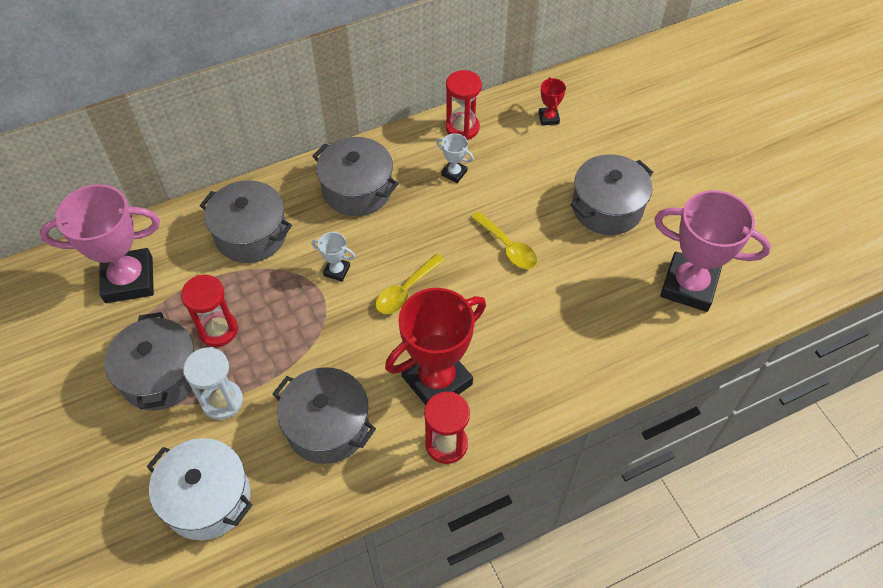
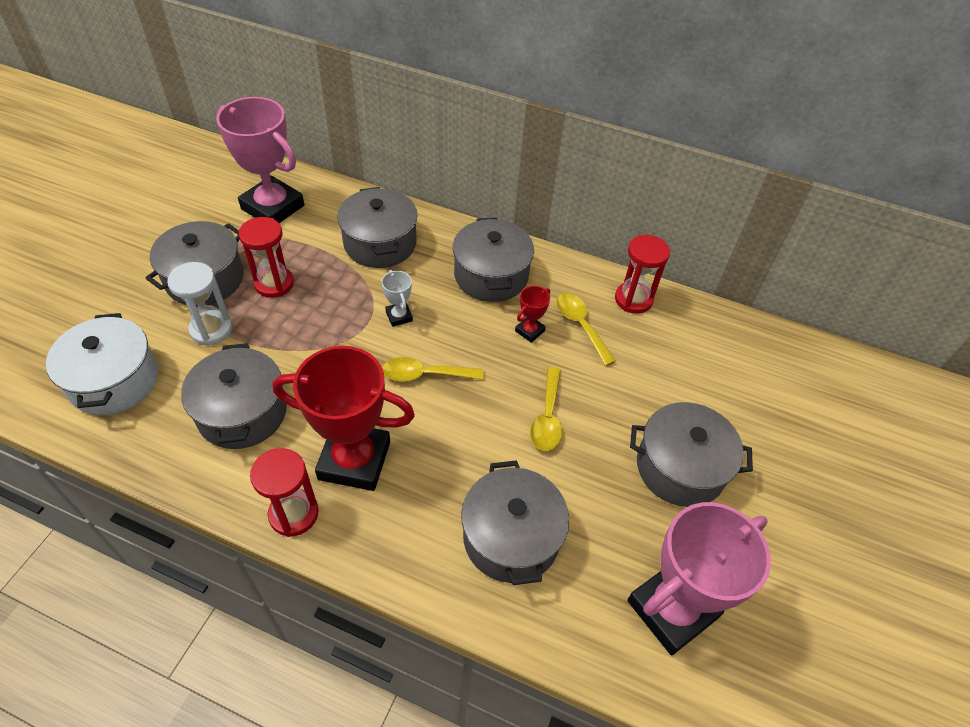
camera: 45 degrees right, 5 degrees down
white trophy [436,133,474,183] -> yellow spoon [556,293,616,366]
red trophy [538,77,566,126] -> red trophy moved to [515,286,550,343]
pink trophy [654,190,771,312] -> pink trophy turned 75 degrees clockwise [627,502,771,655]
none -> grey pot [461,460,569,585]

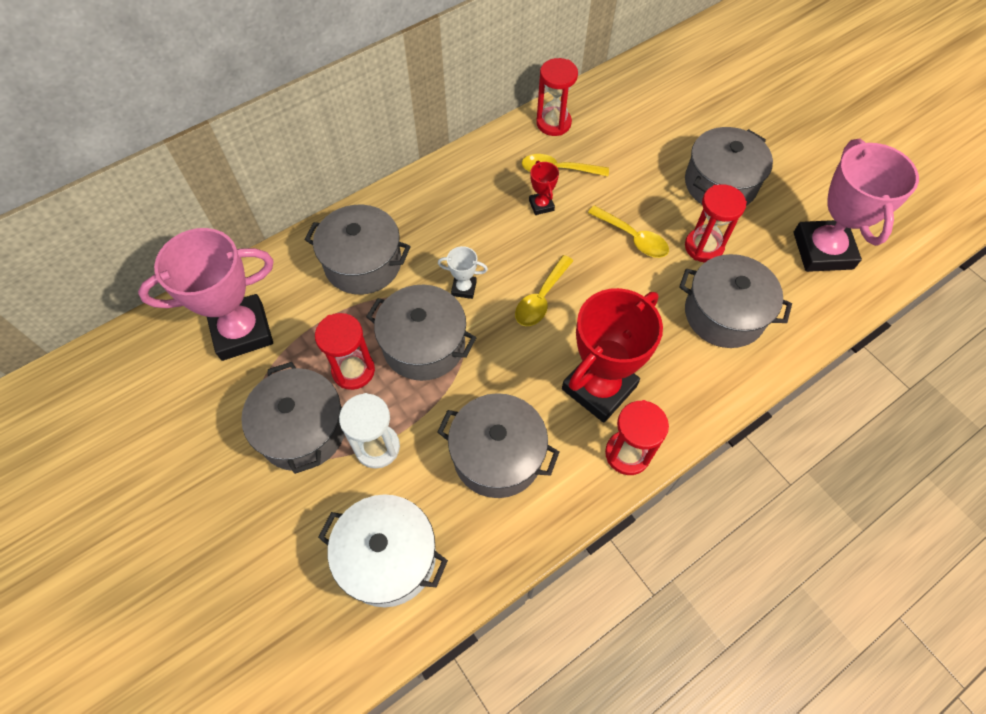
camera: 55 degrees left, 10 degrees up
grey pot [453,218,534,302] -> grey pot moved to [366,285,476,381]
none -> red hourglass [685,184,747,263]

